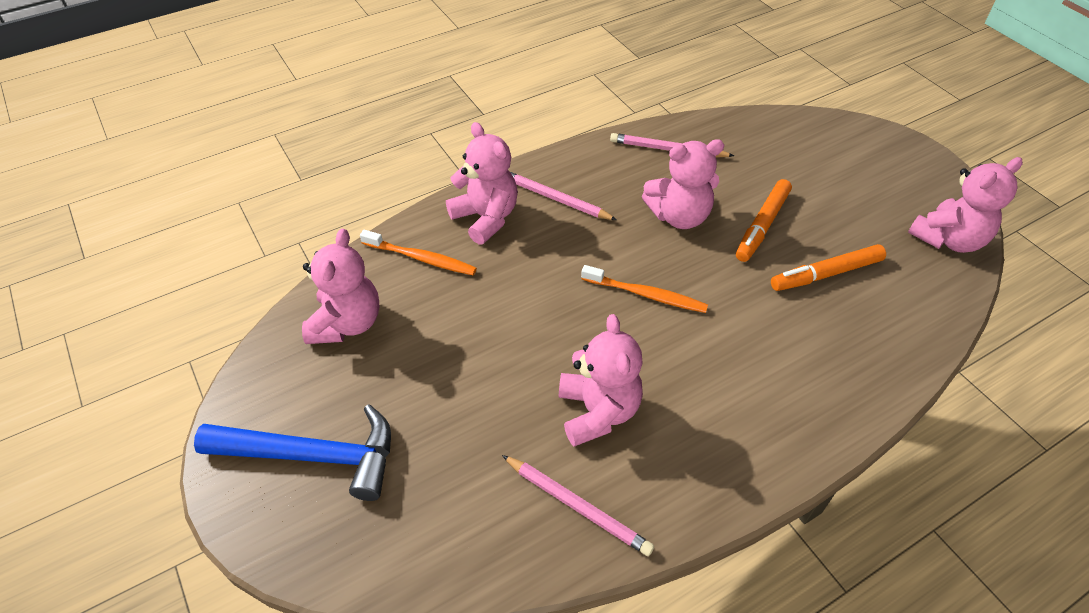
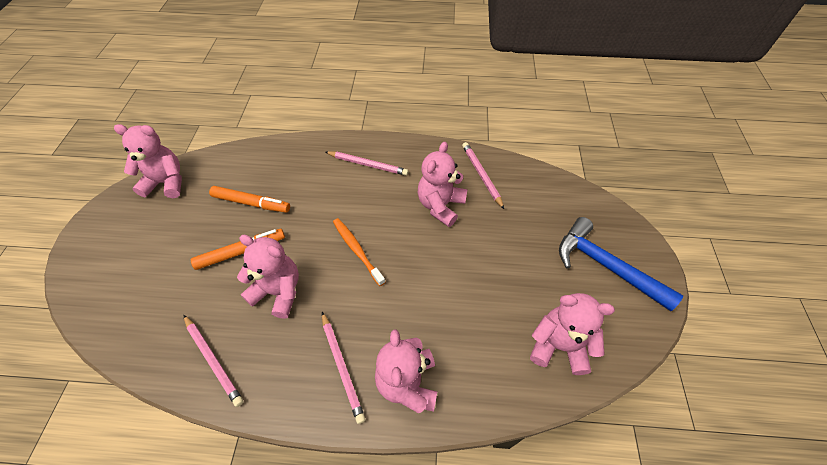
camera: 145 degrees left, 5 degrees up
pink teddy bear [302,229,380,344] -> pink teddy bear turned 60 degrees clockwise [530,293,615,375]
orange toothbrush [360,230,477,275] -> none
none -> pink pencil [326,151,409,176]

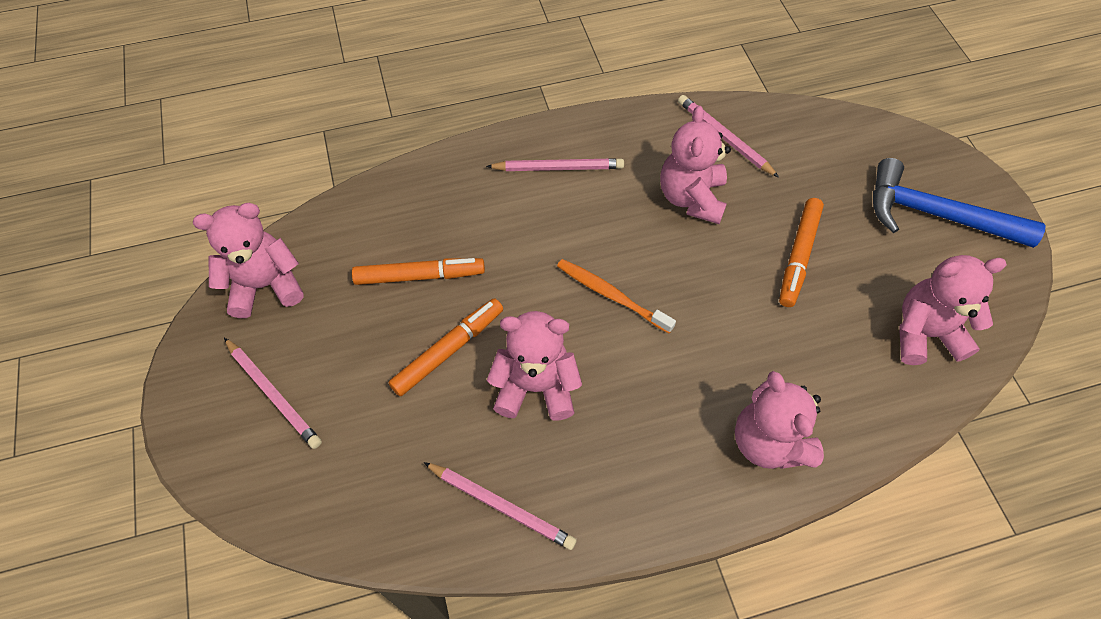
camera: 20 degrees left, 5 degrees up
pink pencil [322,312,365,424] -> pink pencil moved to [224,338,322,449]
none -> orange marker [779,198,824,307]

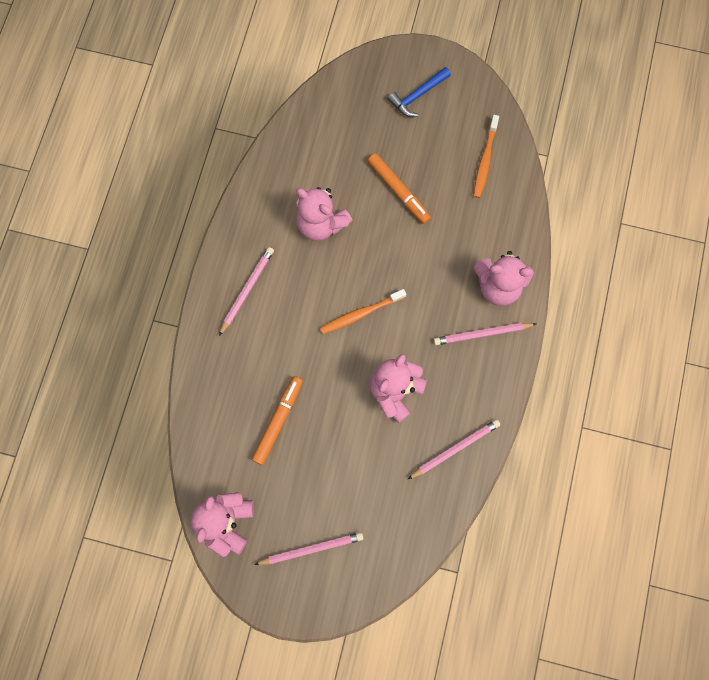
camera: 60 degrees left, 15 degrees up
orange marker [388,298,503,396] -> none
pink pencil [678,95,779,178] -> pink pencil moved to [434,323,536,345]
blue hammer [873,158,1046,248] -> blue hammer [388,67,451,117], size x0.61
pink teddy bear [899,255,1007,365] -> orange toothbrush [474,115,499,198]

